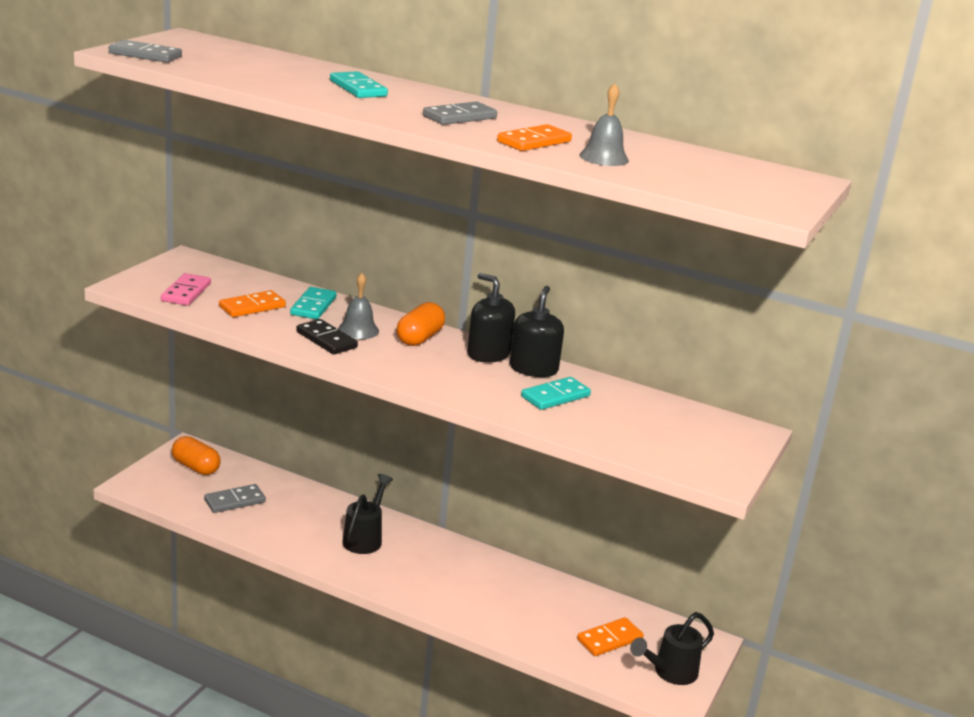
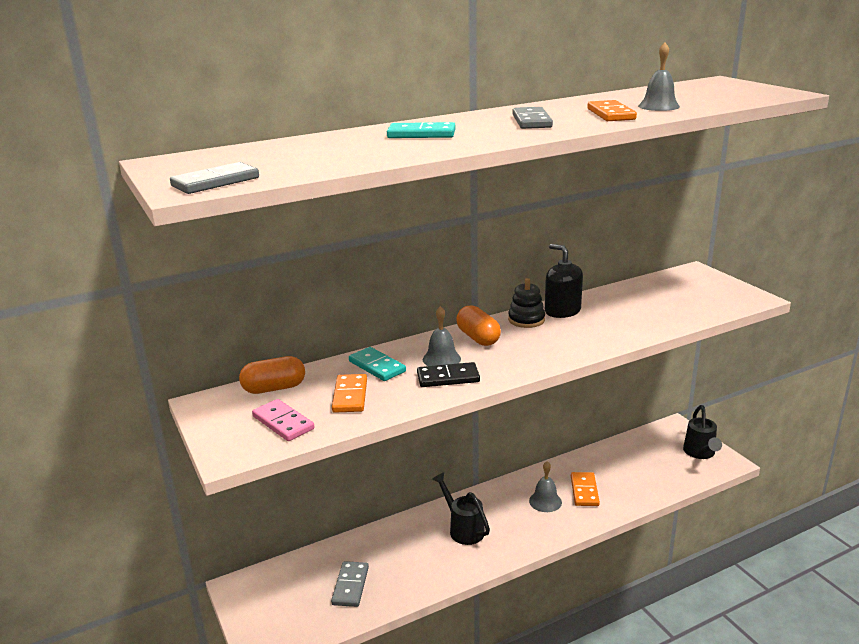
camera: 50 degrees left, 0 degrees up
orange capsule [172,436,221,475] -> orange capsule moved to [239,356,305,394]
black soap dispenser [467,273,515,363] -> black stacking toy [508,278,545,328]
turquoise domino [521,377,591,410] -> none
orange domino [577,617,644,656] -> orange domino moved to [571,472,600,506]
none -> grey bell [529,461,562,512]

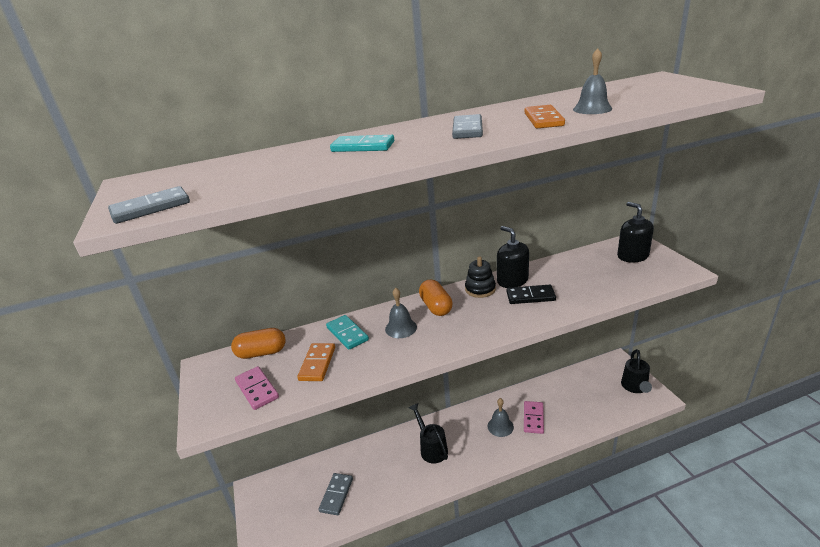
camera: 10 degrees right, 5 degrees up
black domino [417,362,480,387] -> black domino moved to [506,285,556,304]
orange domino [571,472,600,506] -> pink domino [524,401,544,434]
none -> black soap dispenser [617,202,654,263]

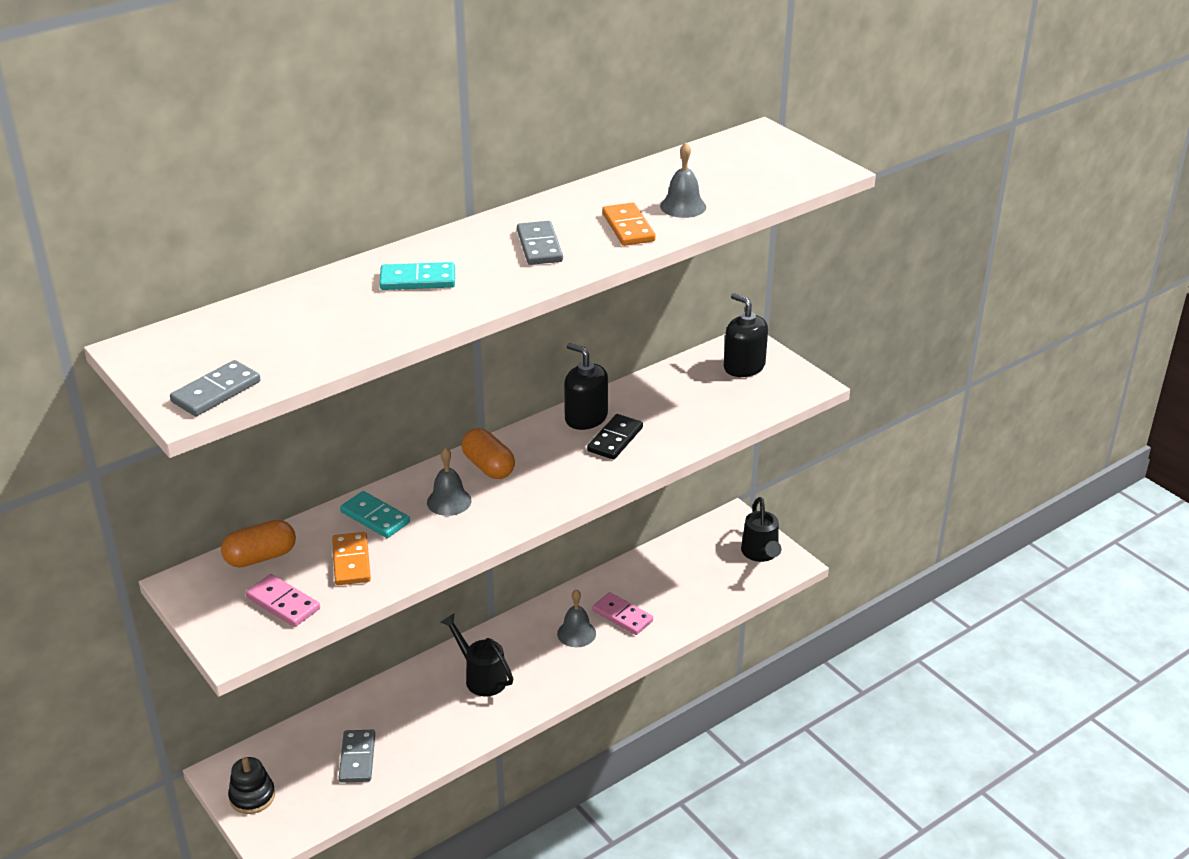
camera: 20 degrees left, 5 degrees up
black stacking toy [465,257,496,298] -> black stacking toy moved to [228,757,275,814]
black domino [506,285,556,304] -> black domino turned 45 degrees counterclockwise [587,414,643,460]
pink domino [524,401,544,434] -> pink domino turned 45 degrees counterclockwise [592,592,653,635]

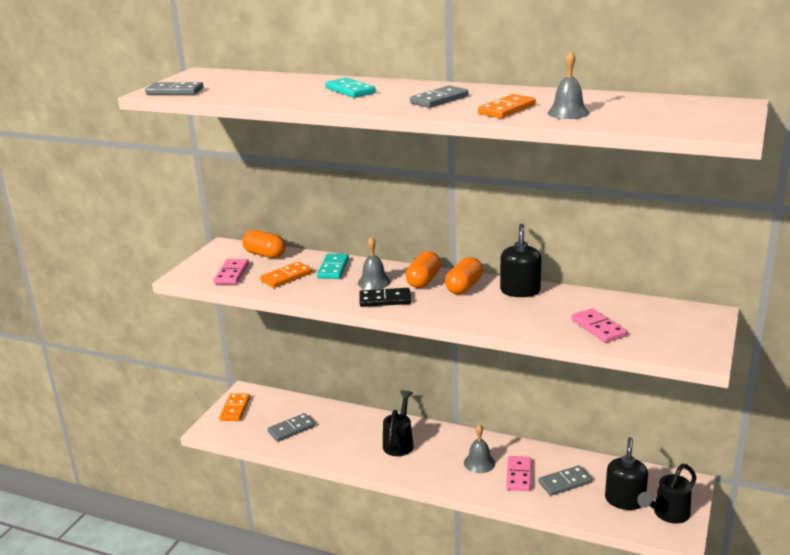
camera: 60 degrees right, 10 degrees down
black stacking toy [228,757,275,814] -> orange domino [219,393,250,421]
black domino [587,414,643,460] -> black domino moved to [359,288,411,307]
black soap dispenser [724,293,768,377] -> black soap dispenser moved to [605,437,648,510]
none -> orange capsule [445,257,483,294]
none -> grey domino [538,465,592,496]
none -> pink domino [571,308,627,343]

